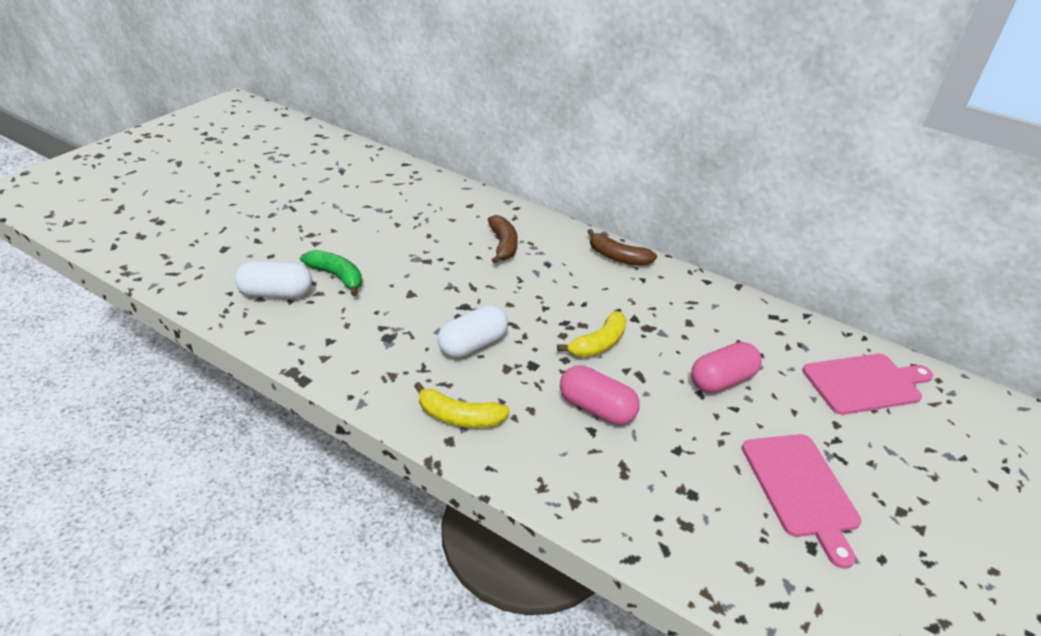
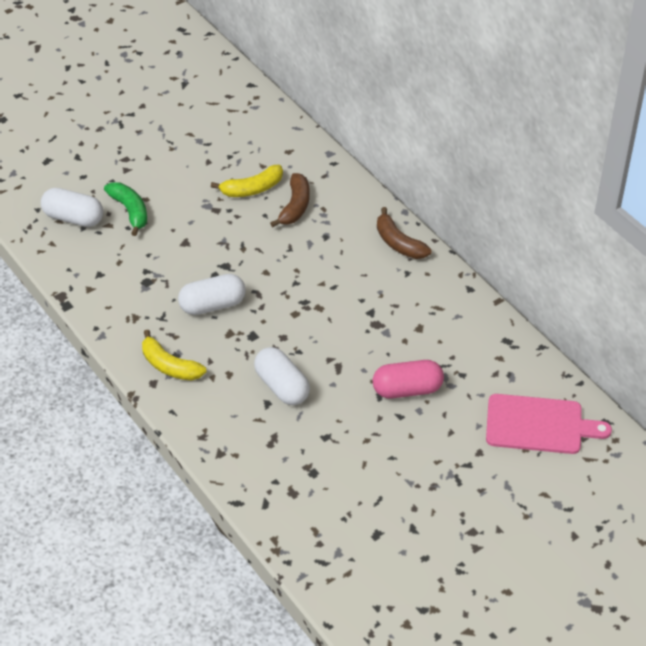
camera: 25 degrees right, 10 degrees up
yellow banana [557,311,627,357] -> yellow banana moved to [211,165,283,197]
pink capsule [560,365,640,425] -> white capsule [254,347,310,405]
pink cutting board [742,434,861,569] -> none

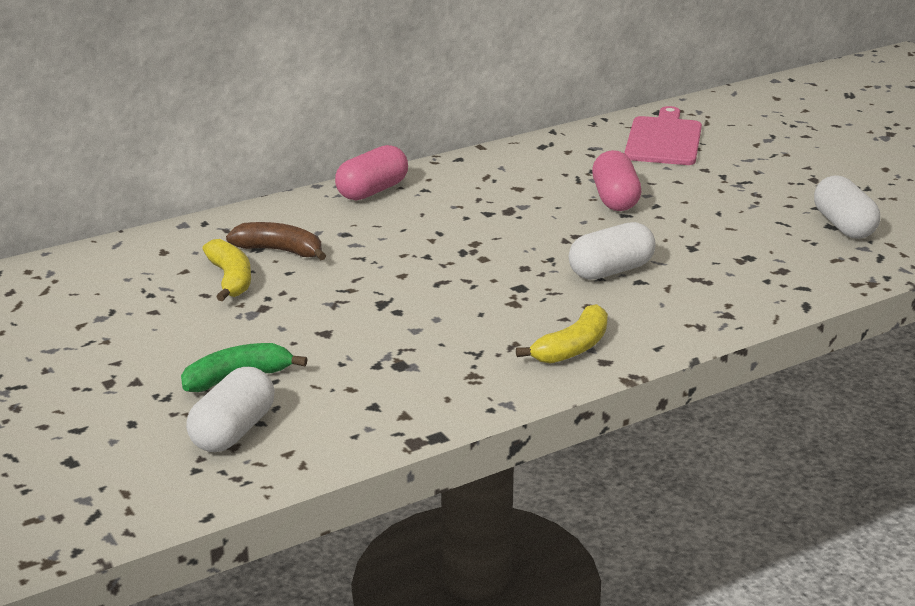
camera: 85 degrees left, 20 degrees down
white capsule [178,274,246,315] -> white capsule moved to [814,175,880,239]
brown banana [377,207,432,259] -> pink capsule [335,145,408,201]

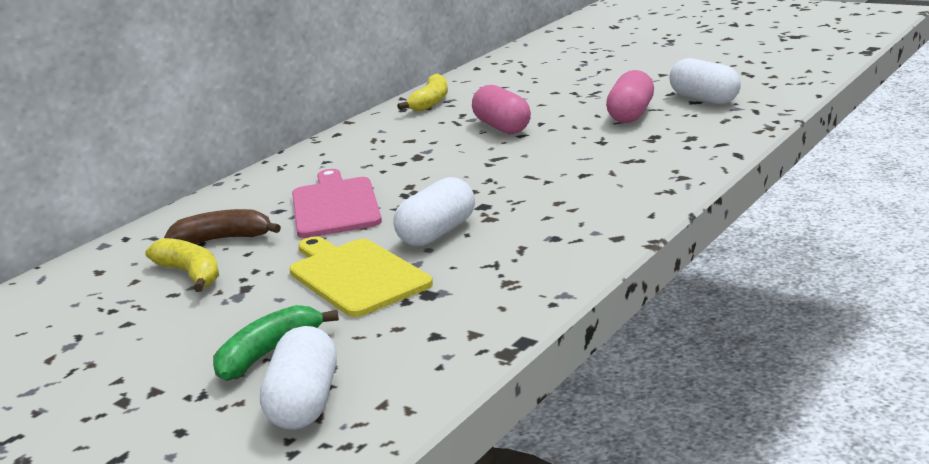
camera: 20 degrees left, 5 degrees down
pink capsule [335,145,408,201] -> pink capsule moved to [606,70,654,123]
yellow banana [516,304,608,364] -> yellow banana moved to [397,73,448,111]
white capsule [569,222,656,280] -> white capsule moved to [393,177,475,246]
pink cutting board [624,106,702,165] -> pink cutting board moved to [292,169,382,238]
none -> yellow cutting board [289,236,433,317]

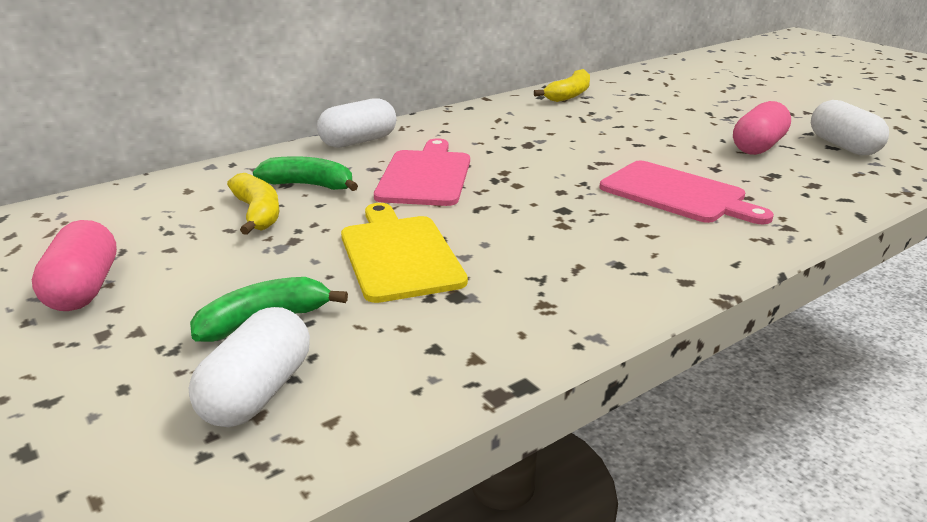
camera: 15 degrees right, 5 degrees up
brown banana [164,209,281,244] -> green banana [253,156,358,191]
white capsule [393,177,475,246] -> white capsule moved to [317,98,396,148]
pink capsule [472,85,531,134] -> pink capsule moved to [32,220,117,311]
none -> pink cutting board [600,161,774,224]

